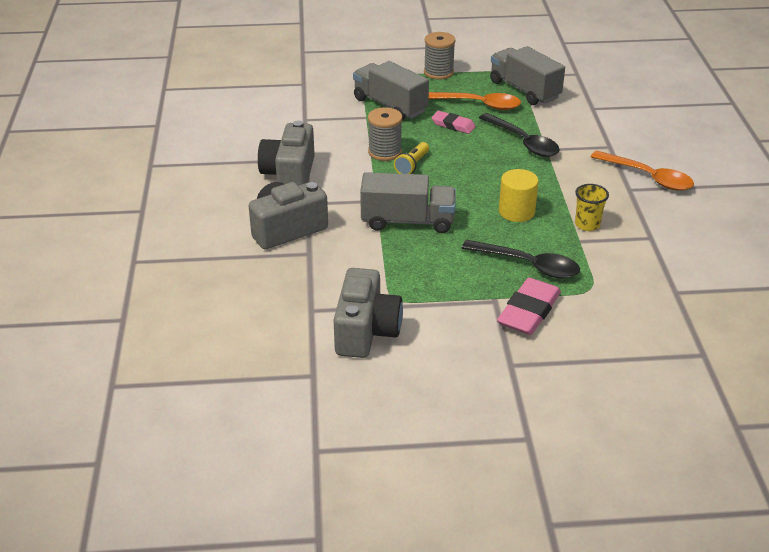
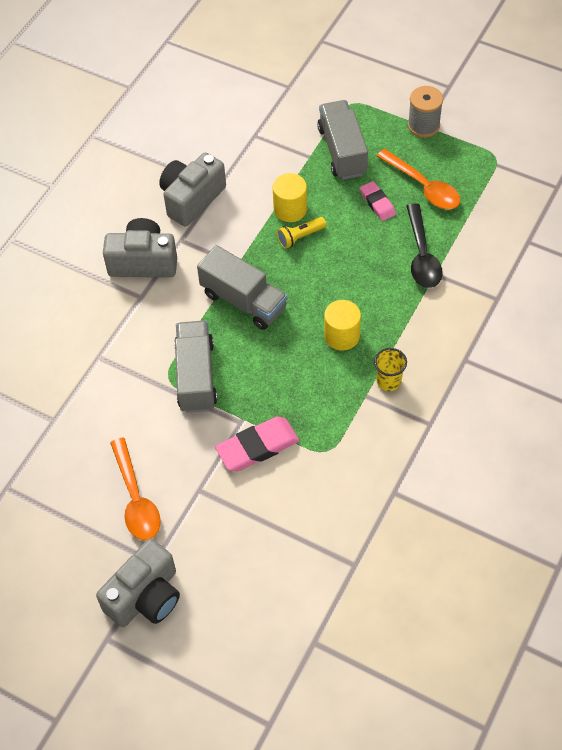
camera: 35 degrees right, 20 degrees up
grey camera [334,268,403,358] -> grey camera moved to [96,539,180,627]
grey spool [368,107,402,161] -> yellow cylinder [273,173,307,222]
black spoon [461,240,580,279] -> none
grey truck [490,46,565,105] -> grey truck moved to [174,321,217,413]
orange spoon [591,151,694,191] -> orange spoon moved to [110,438,161,540]

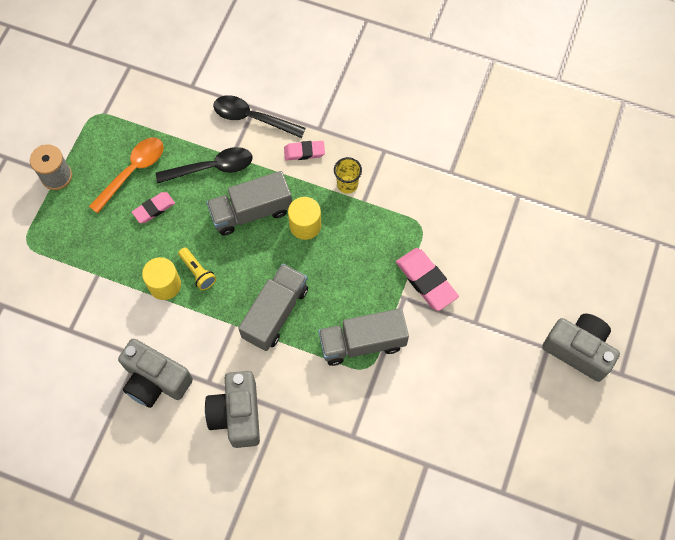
camera: 100 degrees left, 10 degrees up
orange spoon [110,438,161,540] -> none
grey truck [317,100,368,180] -> grey truck moved to [206,171,292,236]
none -> black spoon [213,95,306,138]
none -> pink eraser [284,141,325,161]

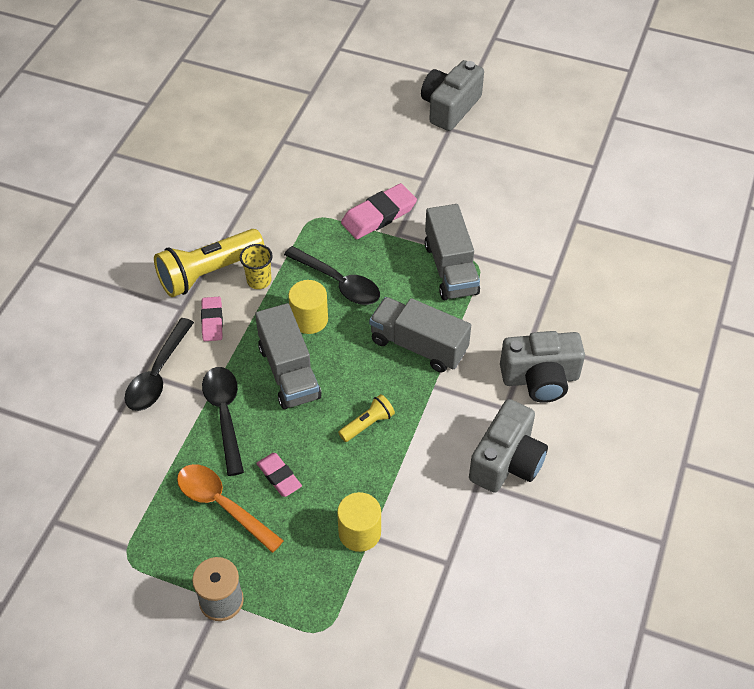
camera: 90 degrees left, 15 degrees down
yellow cylinder [142,257,181,300] -> yellow cylinder moved to [337,492,381,552]
none -> yellow flashlight [154,229,264,297]
none -> black spoon [284,246,380,305]

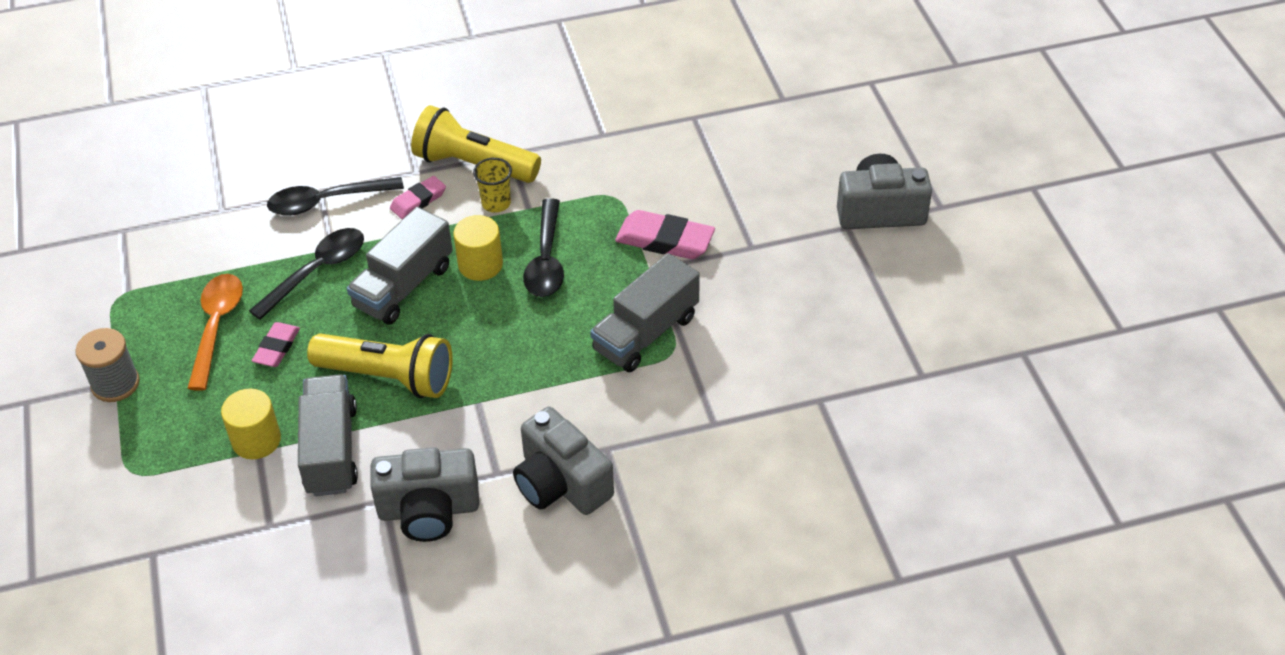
camera: 55 degrees right, 5 degrees down
yellow flashlight [338,394,395,442] -> yellow flashlight [307,334,453,398], size x2.03
grey truck [369,297,471,372] -> grey truck moved to [298,374,358,496]

